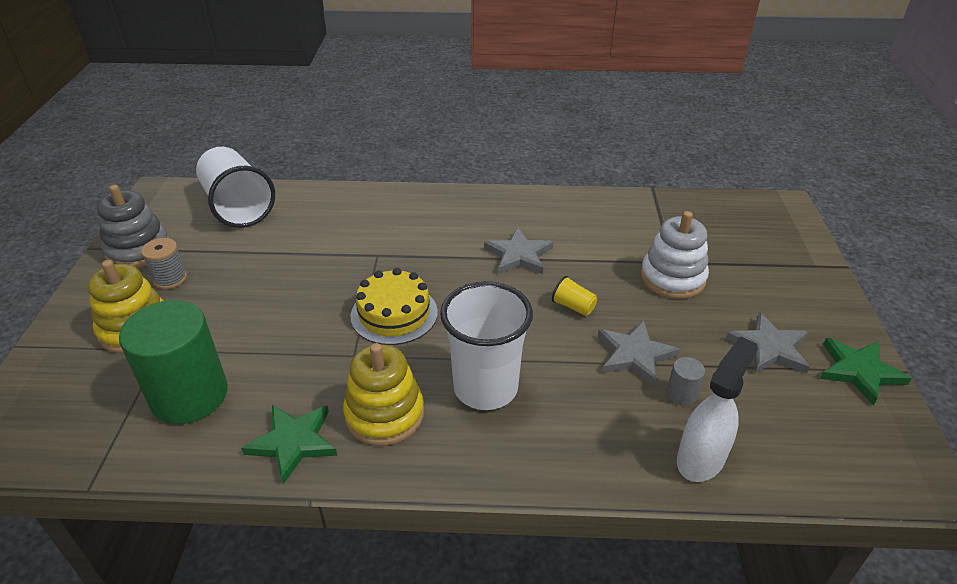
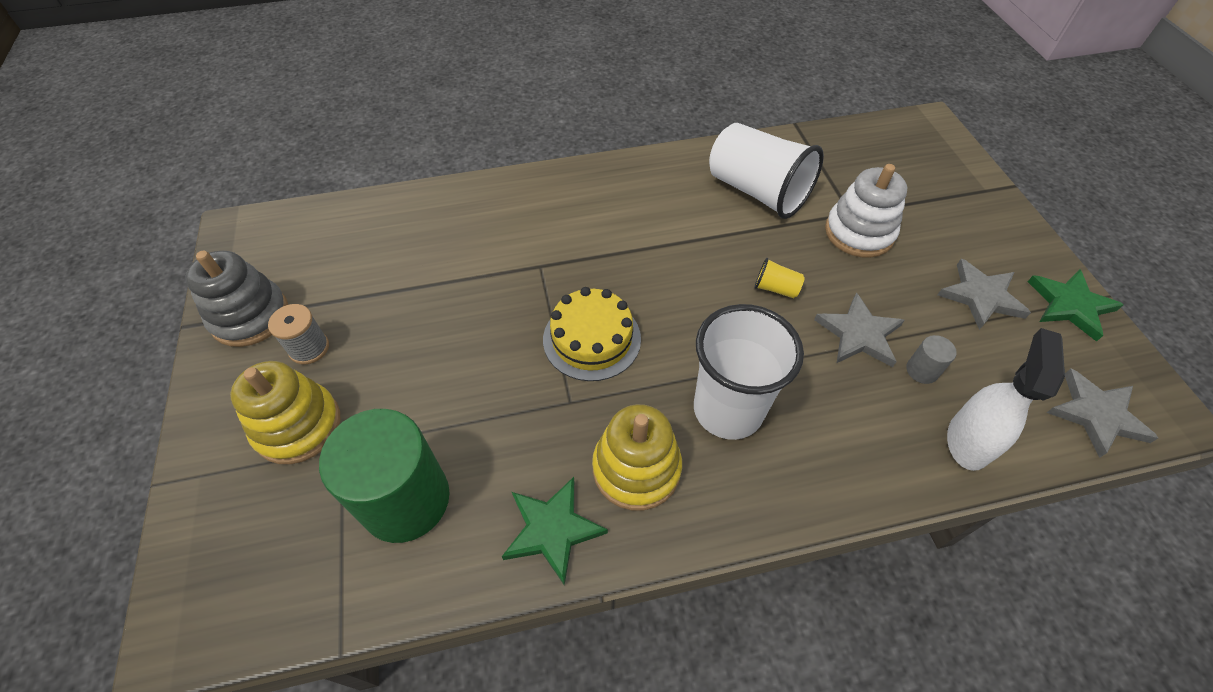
camera: 15 degrees left, 15 degrees up
white cup [196,147,275,228] -> white cup moved to [709,123,824,219]
grey star [484,227,554,274] -> grey star moved to [1047,369,1158,458]

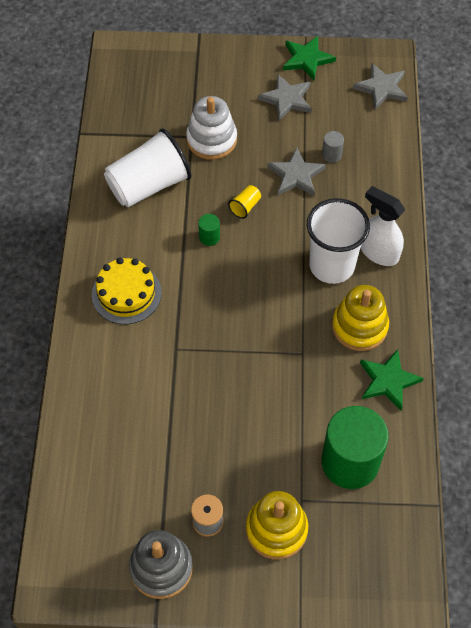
camera: 75 degrees left, 5 degrees up
yellow cake [543,287,641,381] -> yellow cake moved to [92,257,162,324]
white spray bottle [947,328,1065,471] -> white spray bottle moved to [361,186,405,266]
none -> green cylinder [198,214,220,246]

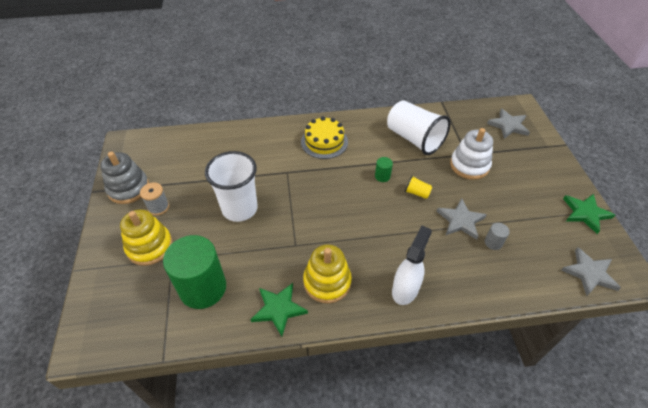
camera: 80 degrees right, 10 degrees down
grey star [258,74,312,121] -> grey star moved to [487,109,530,139]
white cup [307,198,370,284] -> white cup moved to [205,151,258,222]

